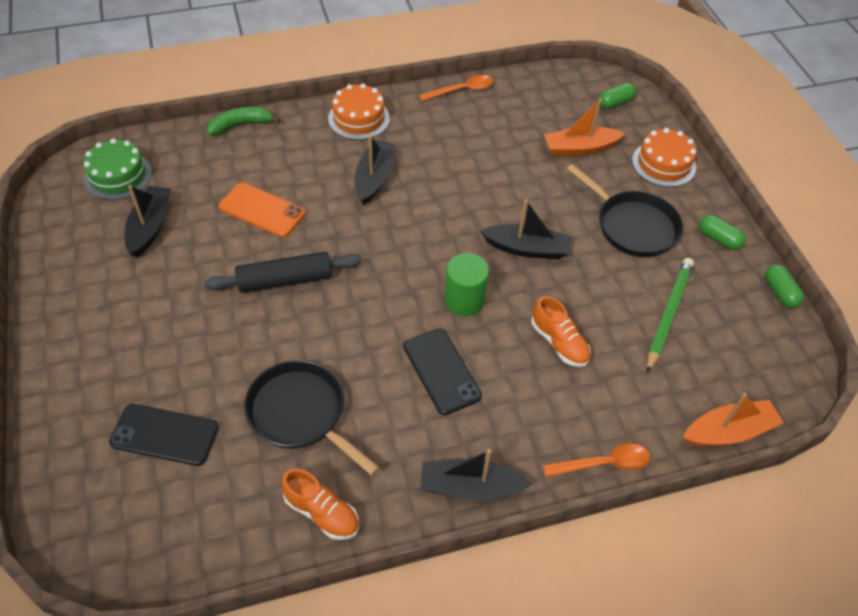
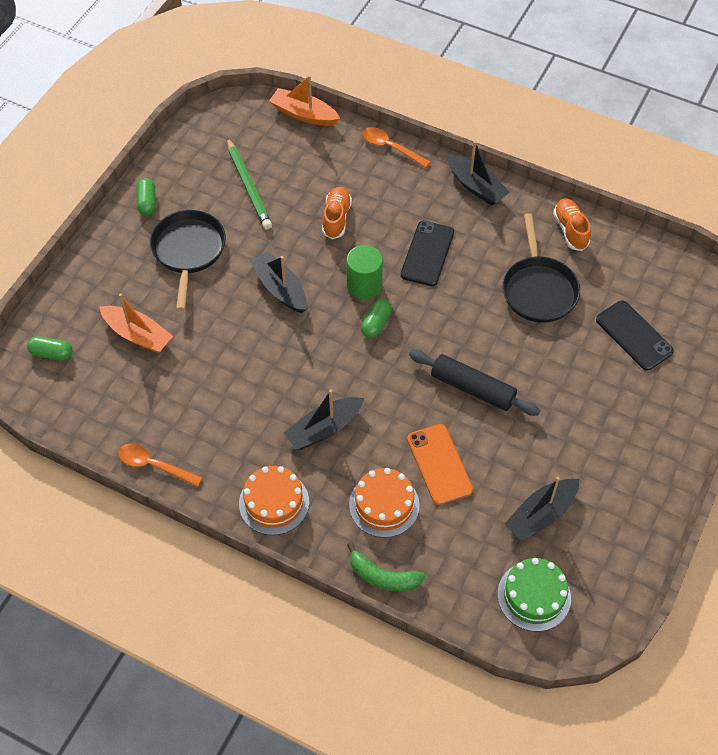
camera: 135 degrees left, 5 degrees up
orange cake [632,128,697,187] -> orange cake moved to [349,468,419,538]
green pencil [647,258,694,373] -> green pencil turned 90 degrees counterclockwise [227,138,272,230]
green capsule [765,265,804,308] -> green capsule moved to [361,299,391,338]

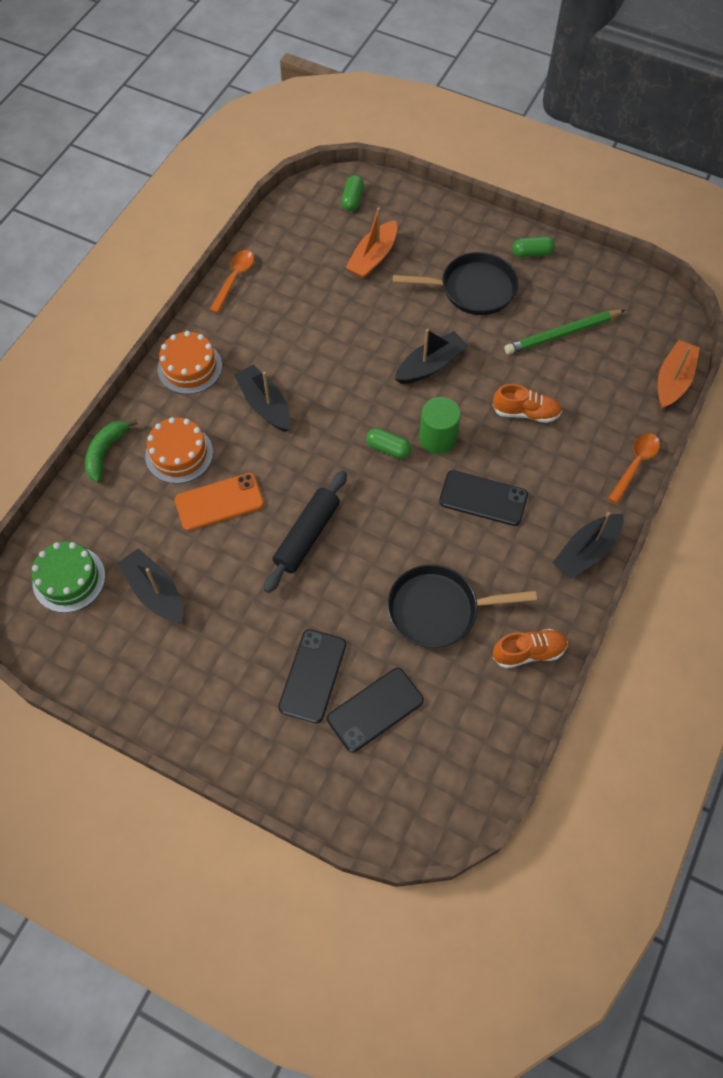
camera: 90 degrees right, 5 degrees up
none -> black phone [278,629,346,723]

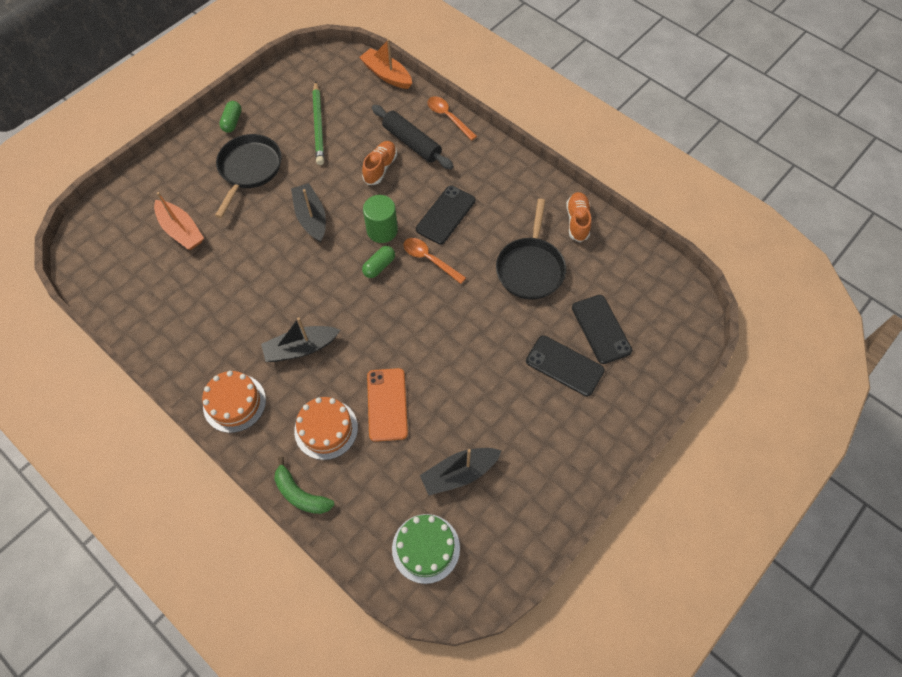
camera: 75 degrees left, 0 degrees up
orange spoon [210,250,254,313] -> orange spoon moved to [403,238,466,284]
black rolling pin [264,470,347,593] -> black rolling pin moved to [372,105,454,170]
green capsule [341,175,364,211] -> none
black boat [553,512,623,579] -> none

